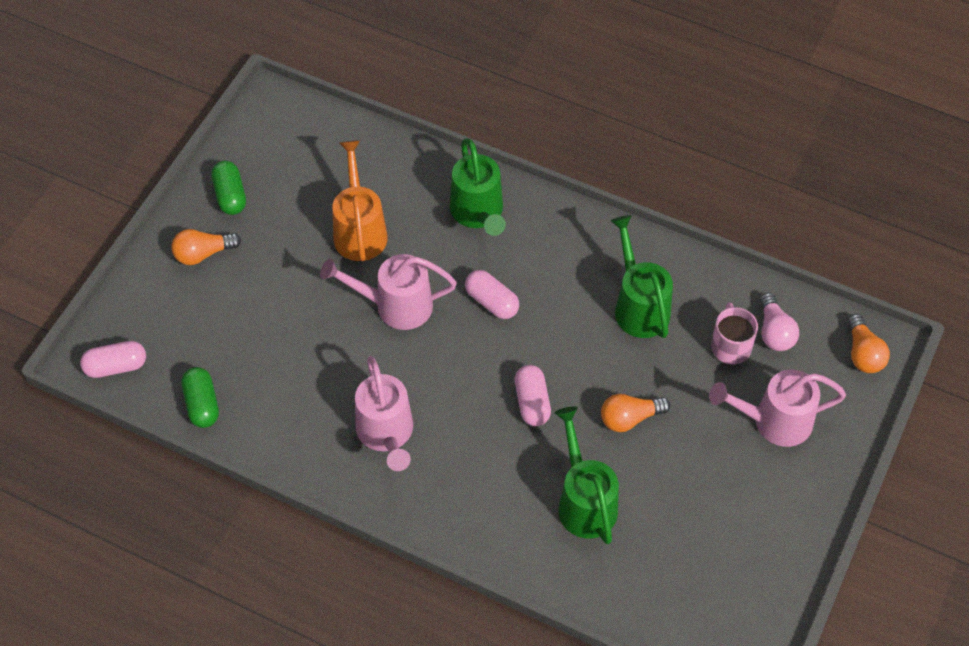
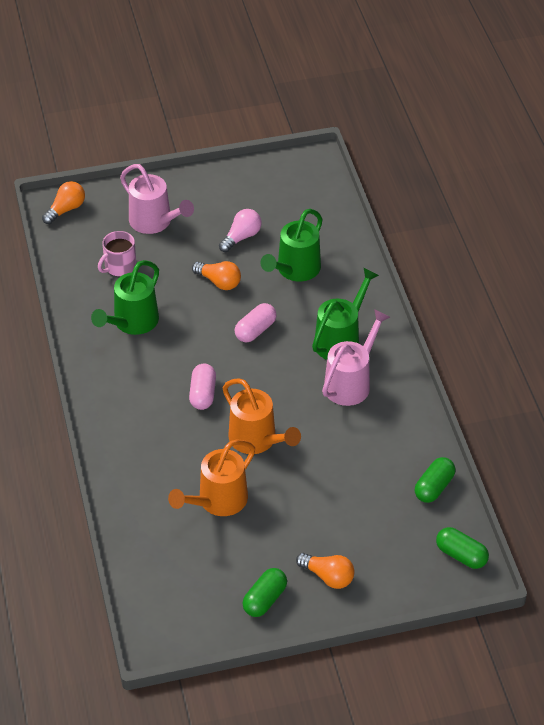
camera: 130 degrees left, 10 degrees down
pink capsule [80,341,146,378] -> green capsule [436,527,489,569]
pink watering can [320,254,457,330] -> orange watering can [223,378,301,454]
green watering can [450,138,506,236] -> green watering can moved to [312,267,379,360]
pink light bulb [760,293,799,351] -> pink light bulb moved to [219,209,262,252]

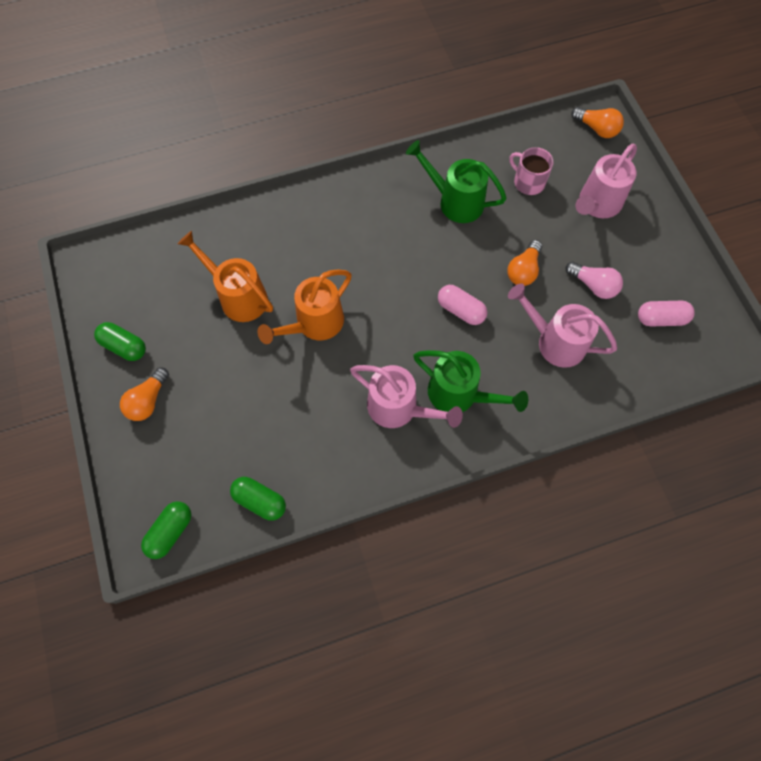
camera: 85 degrees right, 20 degrees up
pink capsule [189,363,216,410] -> pink capsule moved to [638,301,695,326]
green watering can [260,209,322,282] -> pink watering can [508,283,617,368]

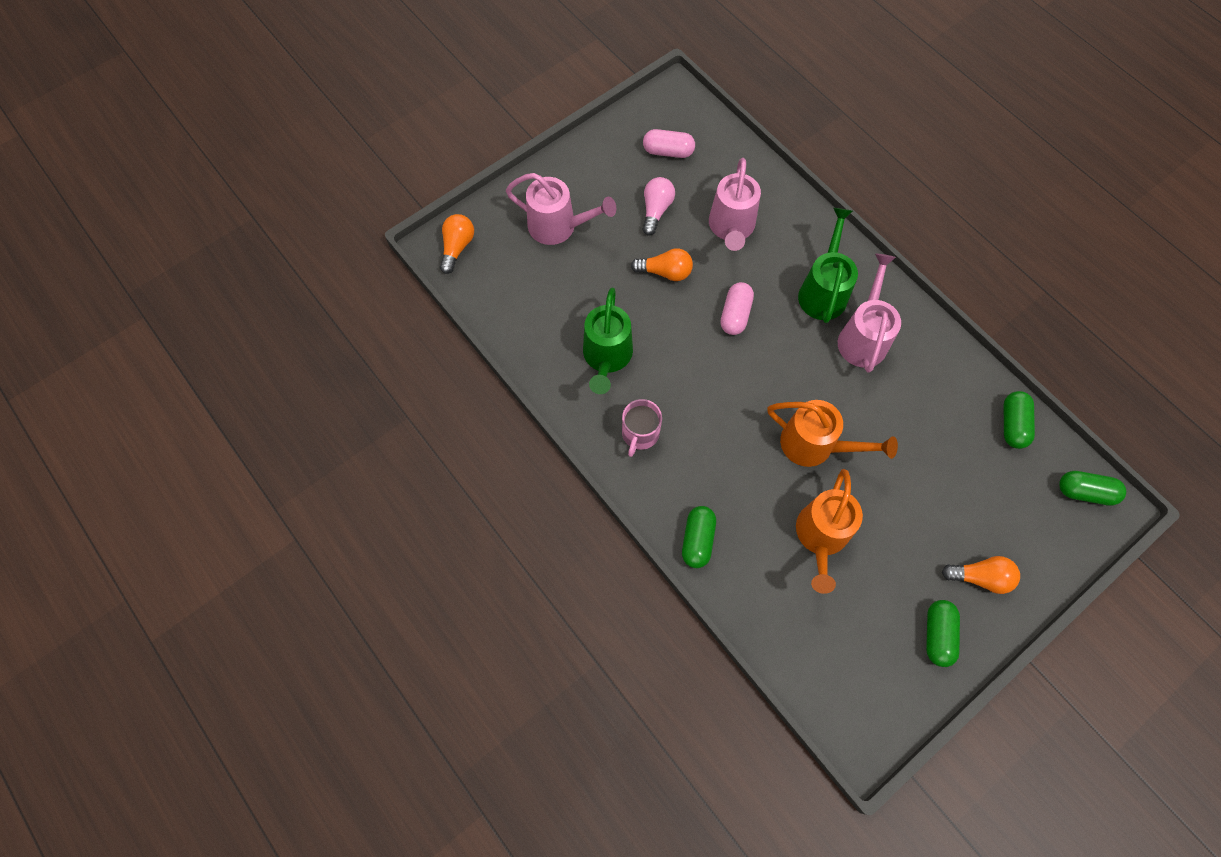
camera: 110 degrees left, 0 degrees up
pink mug [509,147,554,195] -> pink mug moved to [622,399,662,457]
pink capsule [638,301,695,326] -> pink capsule turned 60 degrees counterclockwise [643,129,695,158]
none -> green capsule [682,506,716,568]

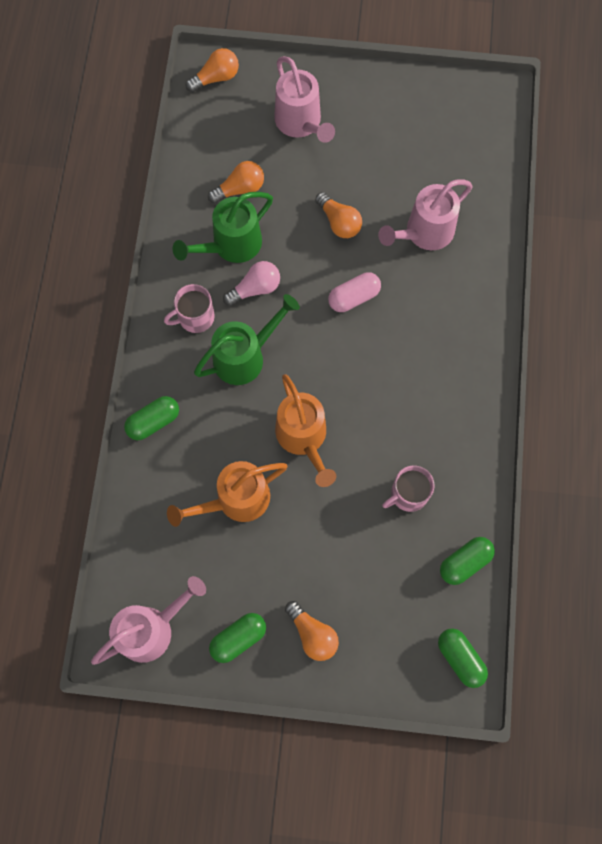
camera: 45 degrees right, 5 degrees up
pink light bulb [642,177,675,236] -> pink light bulb moved to [223,261,280,306]
pink capsule [643,129,695,158] -> none
green watering can [798,208,858,323] -> green watering can moved to [194,294,300,385]
pink watering can [838,254,901,373] -> pink watering can moved to [91,576,206,665]
none -> orange light bulb [208,161,264,204]
none -> pink mug [382,466,434,512]

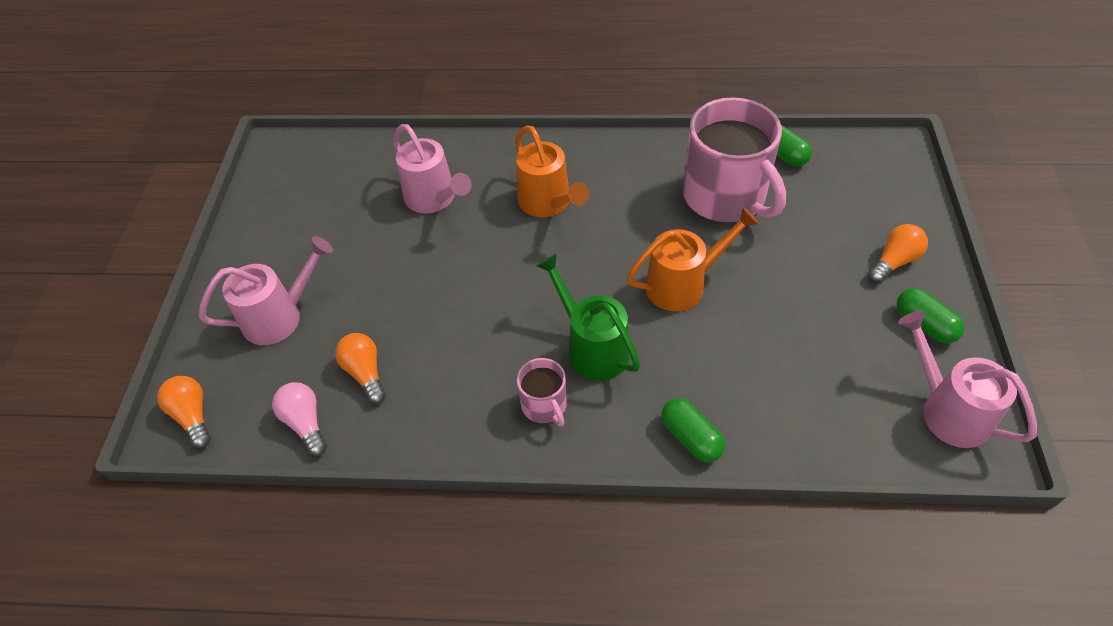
camera: 90 degrees left, 20 degrees down
orange watering can [167,461,288,527] -> orange watering can moved to [515,125,589,217]
green watering can [173,192,273,263] -> none
pink light bulb [223,261,280,306] -> pink light bulb moved to [272,382,327,456]
orange light bulb [315,192,362,238] -> none
pink capsule [328,272,381,312] -> none
pink mug [382,466,434,512] -> pink mug [683,97,786,222], size x2.12
green capsule [438,629,488,688] -> none

